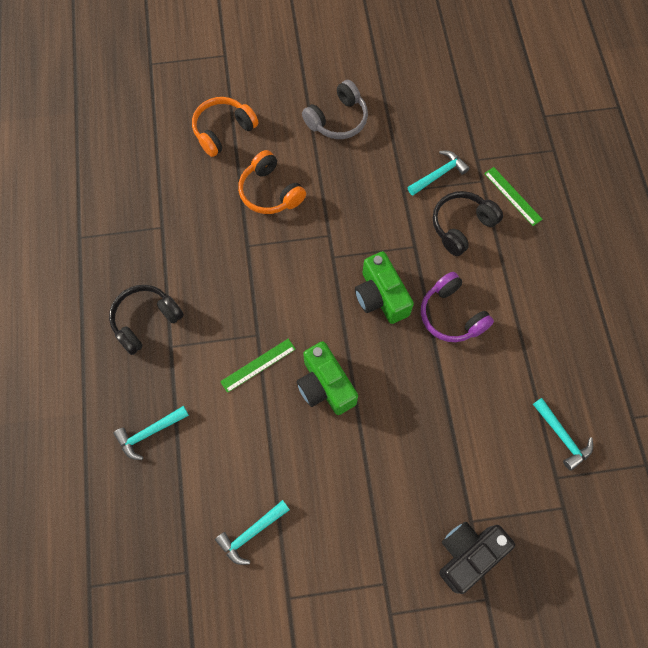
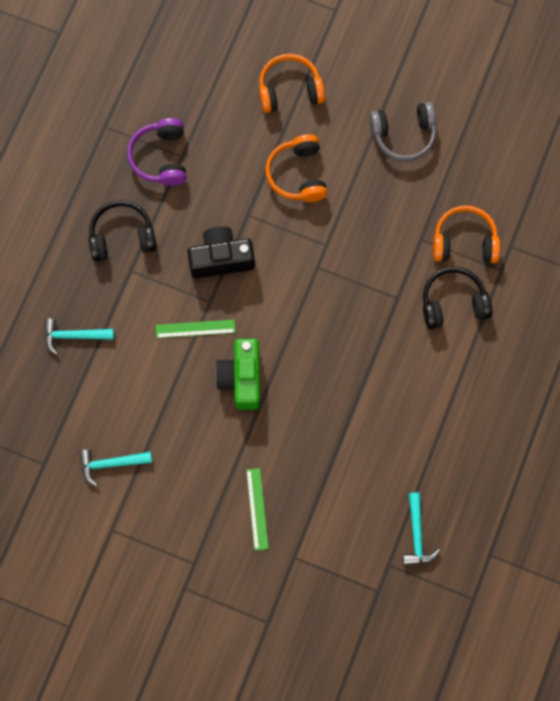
camera: 30 degrees right, 5 degrees up
green camera [355,251,414,324] -> none
turquoise hammer [408,151,470,195] -> orange headphones [433,205,500,263]
purple headphones [421,272,494,342] -> purple headphones moved to [127,118,186,186]
black camera [439,522,515,594] -> black camera moved to [187,226,255,278]
green ruler [484,167,543,226] -> green ruler moved to [246,468,269,551]

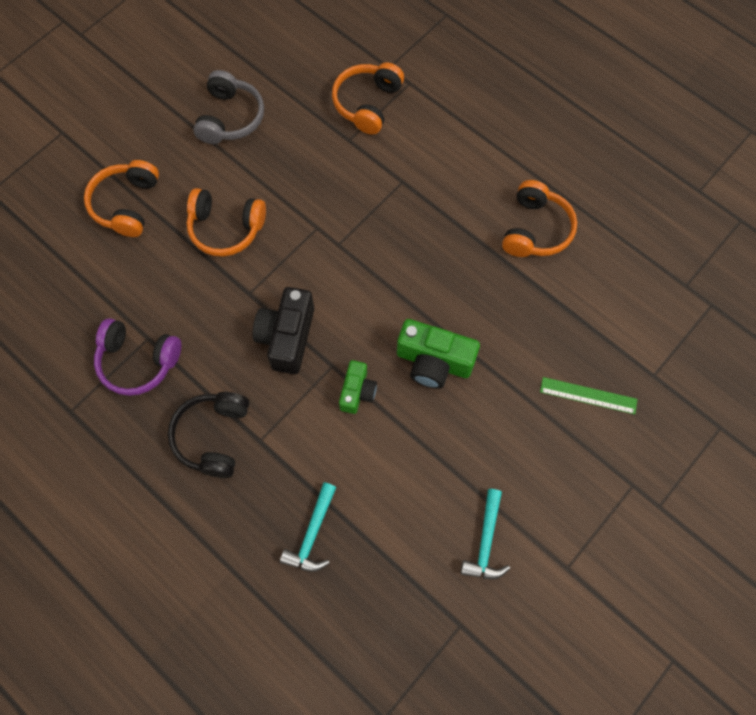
camera: 70 degrees left, 5 degrees down
green ruler [156,320,236,338] -> green camera [339,360,377,414]
turquoise hammer [403,492,441,566] -> none
black headphones [423,267,493,329] -> none
none -> orange headphones [502,180,577,257]

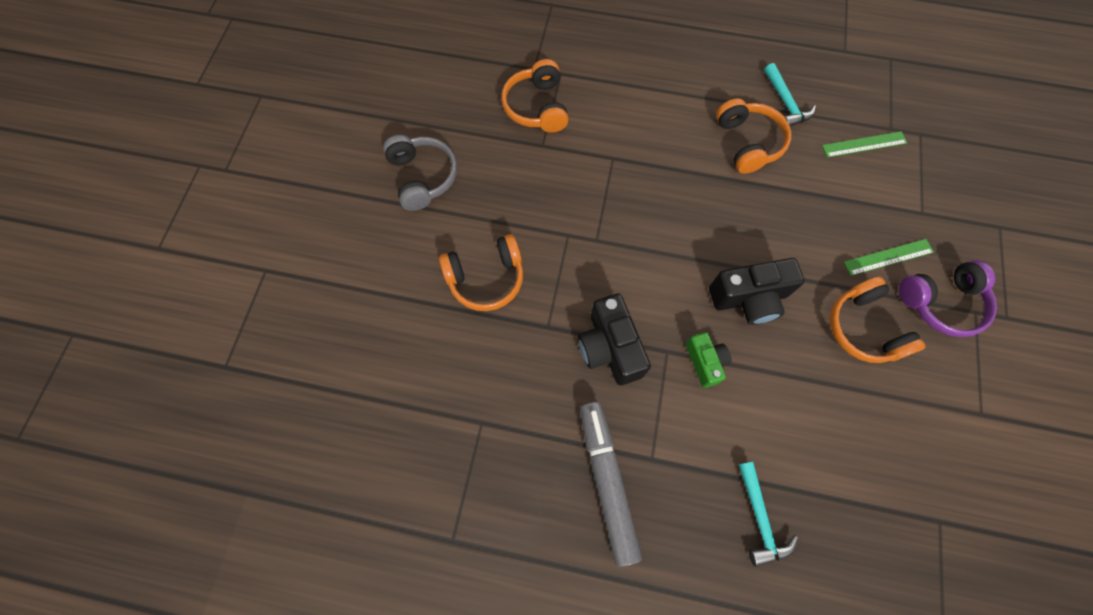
camera: 30 degrees left, 0 degrees up
orange headphones [84,160,159,237] -> orange headphones moved to [830,276,925,363]
purple headphones [94,318,181,396] -> purple headphones moved to [899,260,997,337]
black headphones [168,392,249,478] -> grey marker [580,402,642,567]
green camera [397,319,480,389] -> black camera [709,258,805,325]
turquoise hammer [461,489,510,579] -> turquoise hammer moved to [764,63,816,126]
none -> green ruler [822,131,907,158]

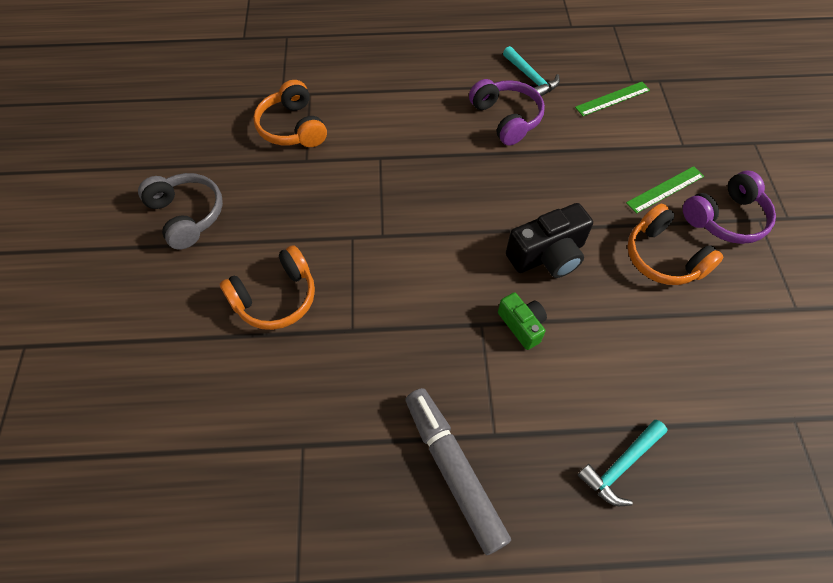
camera: 15 degrees left, 10 degrees down
black camera [578,293,651,385] -> none
orange headphones [716,98,791,174] -> purple headphones [469,79,545,146]
turquoise hammer [738,462,798,567] -> turquoise hammer turned 75 degrees clockwise [577,420,668,506]

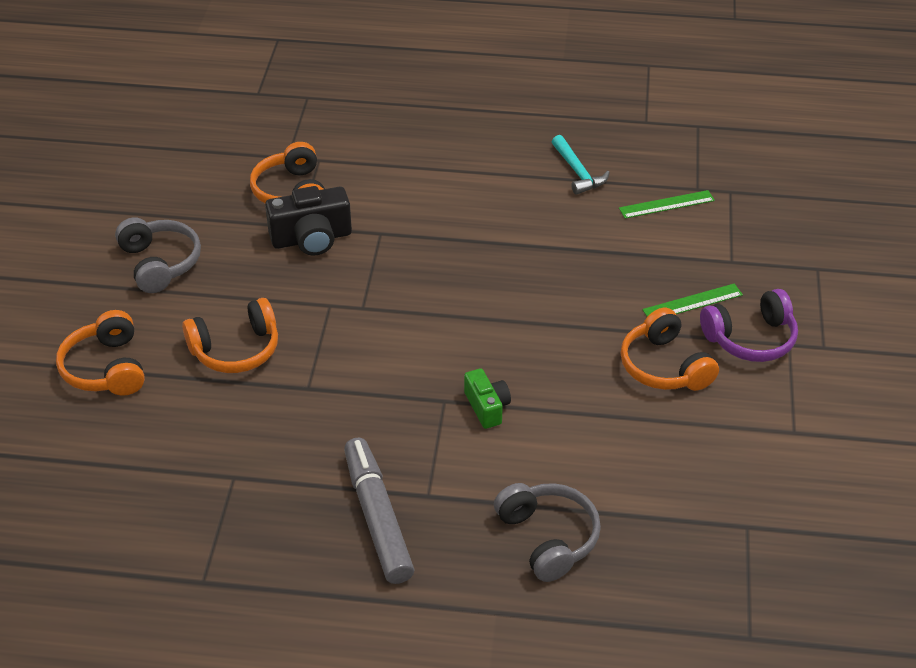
camera: 10 degrees right, 15 degrees down
purple headphones [469,79,545,146] -> none
black camera [506,203,593,278] -> black camera moved to [265,186,352,256]
turquoise hammer [577,420,668,506] -> grey headphones [494,483,601,582]
none -> orange headphones [56,310,145,396]

